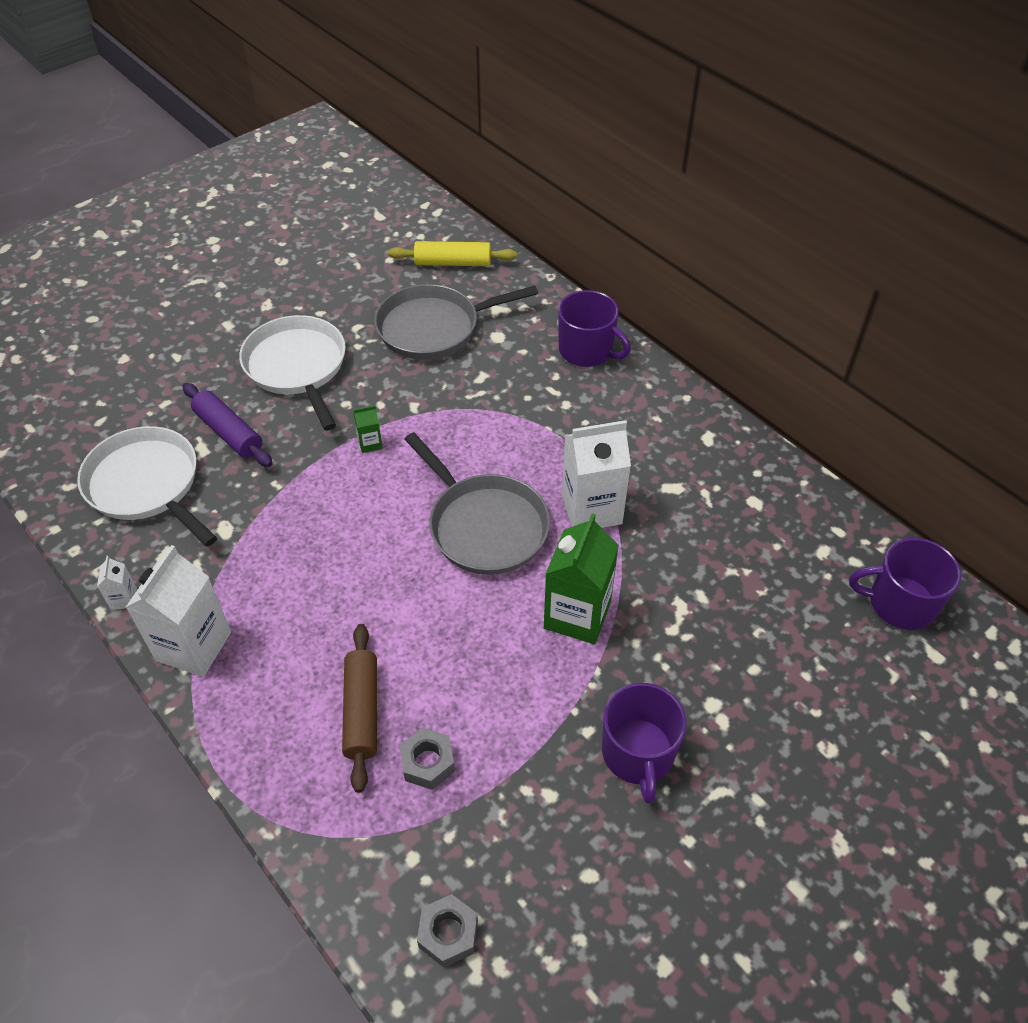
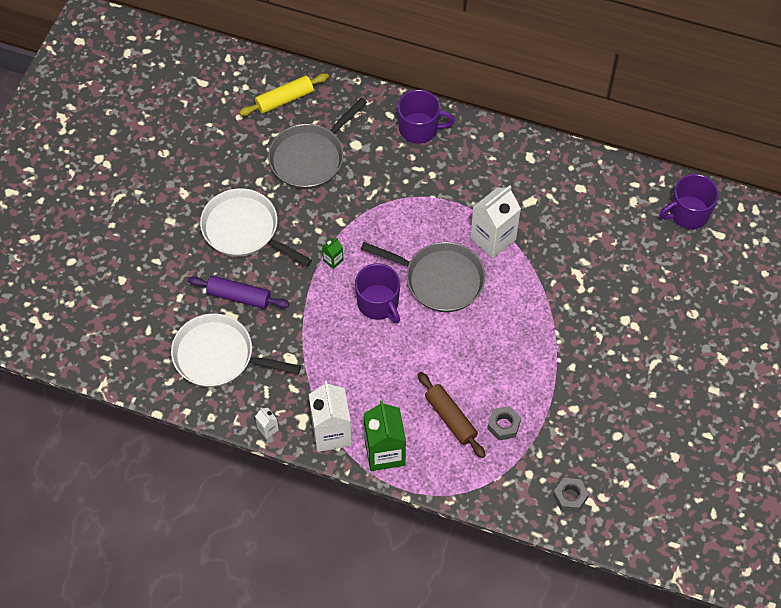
camera: 30 degrees left, 10 degrees up
green carton [544,513,619,644] -> green carton moved to [364,400,406,471]
purple mug [602,683,687,804] -> purple mug moved to [355,264,400,323]

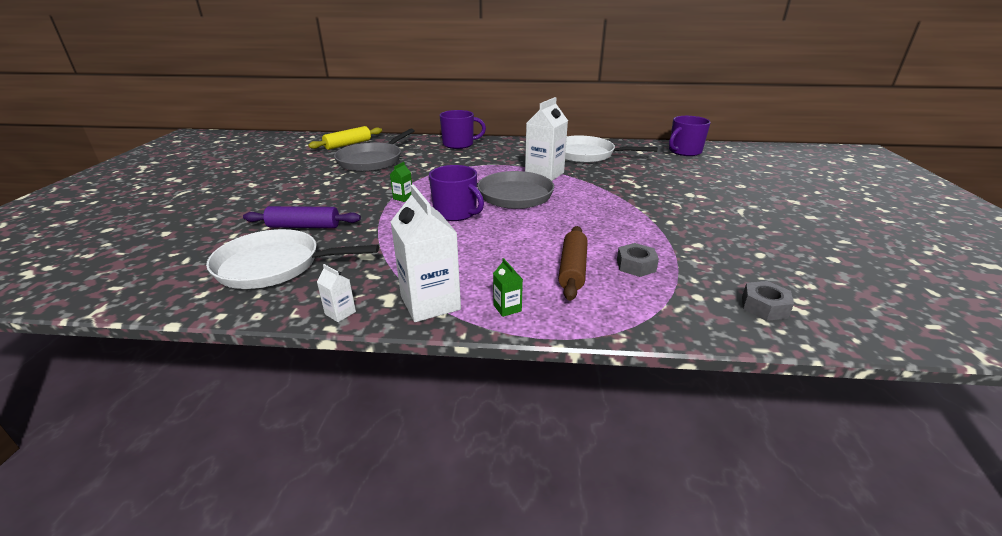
camera: 15 degrees left, 30 degrees down
white pan [200,188,312,267] -> white pan moved to [565,136,658,163]
green carton [364,400,406,471] -> green carton [493,258,523,317], size x0.44
brown rolling pin [418,372,486,458] -> brown rolling pin turned 60 degrees clockwise [558,226,588,301]

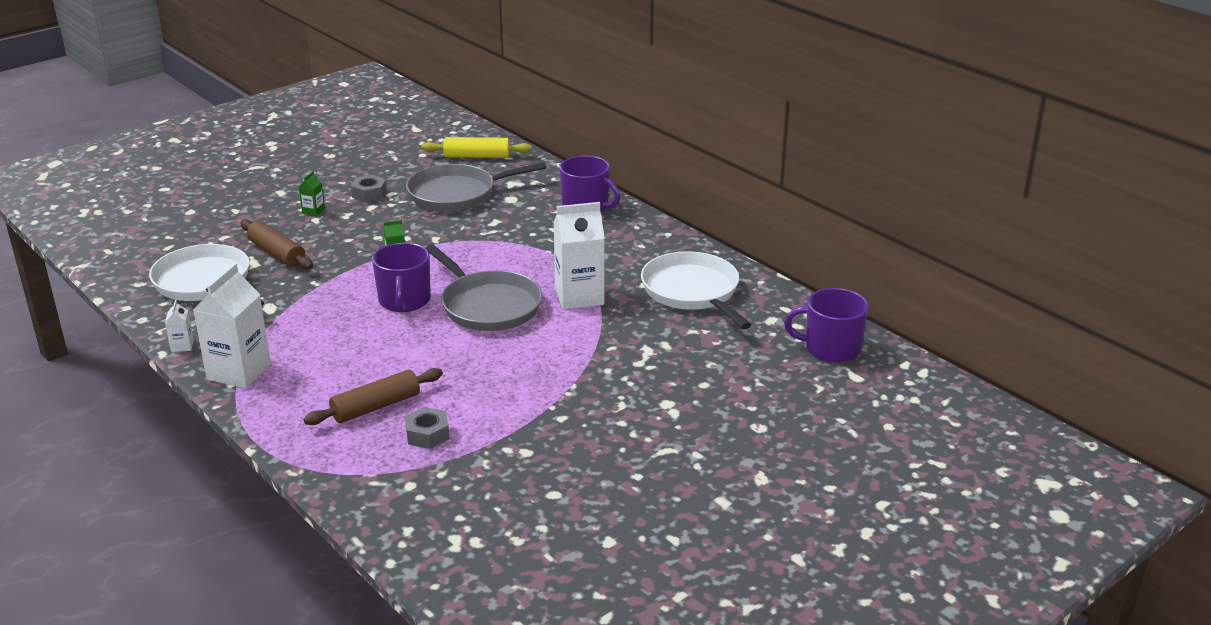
camera: 45 degrees right, 0 degrees up
purple rolling pin [243,206,361,228] -> brown rolling pin [240,219,313,269]
green carton [493,258,523,317] -> green carton moved to [299,171,325,216]
grey nut [742,281,794,321] -> grey nut moved to [351,175,387,202]

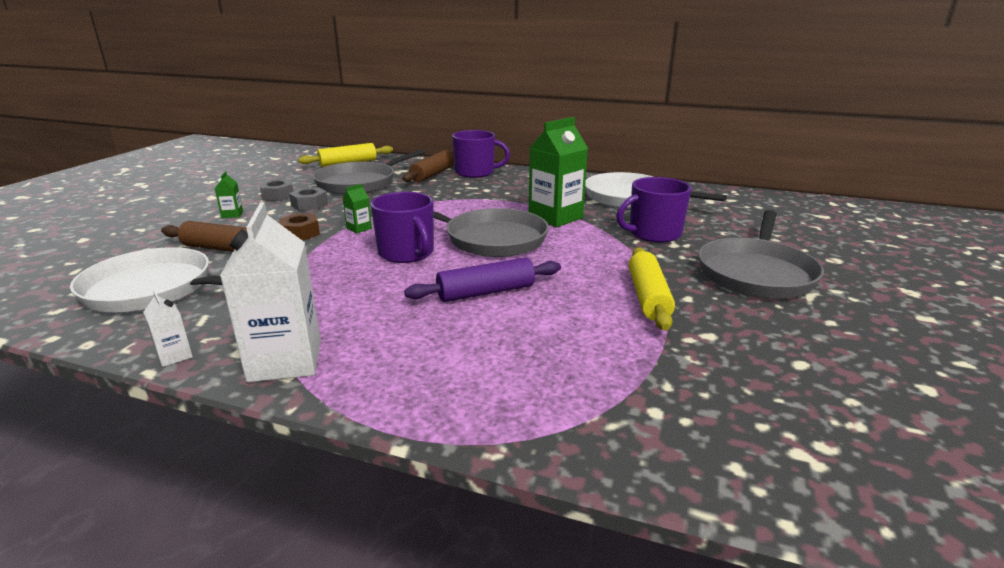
camera: 30 degrees left, 5 degrees down
brown rolling pin [303,368,443,425] -> brown rolling pin moved to [402,150,454,182]
grey nut [405,407,450,449] -> grey nut moved to [289,187,328,211]
white carton [554,202,605,309] -> green carton [529,117,588,227]
purple mug [784,288,869,363] -> purple mug moved to [616,177,691,243]
none -> brown nut [279,213,320,241]
none -> purple rolling pin [404,258,561,302]
none -> yellow rolling pin [628,247,675,331]
none -> grey pan [698,210,824,298]

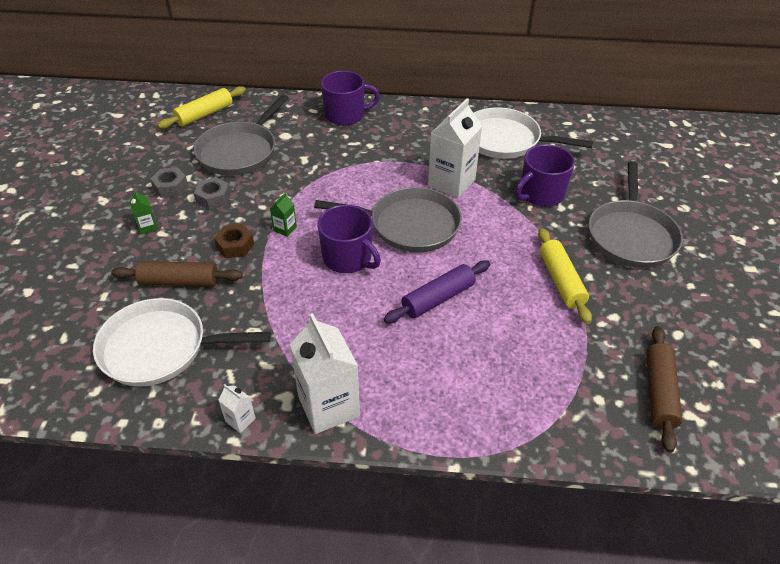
camera: 15 degrees left, 20 degrees up
brown rolling pin [402,150,454,182] -> brown rolling pin moved to [646,326,683,453]
green carton [529,117,588,227] -> white carton [428,98,482,198]

